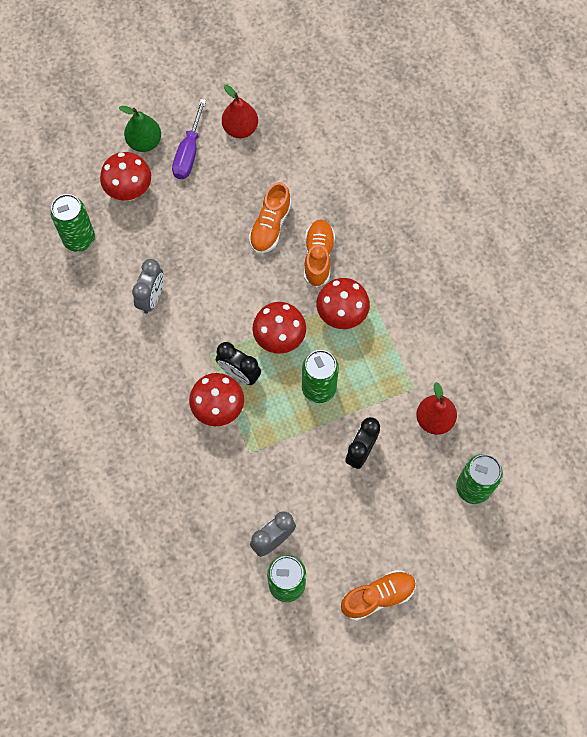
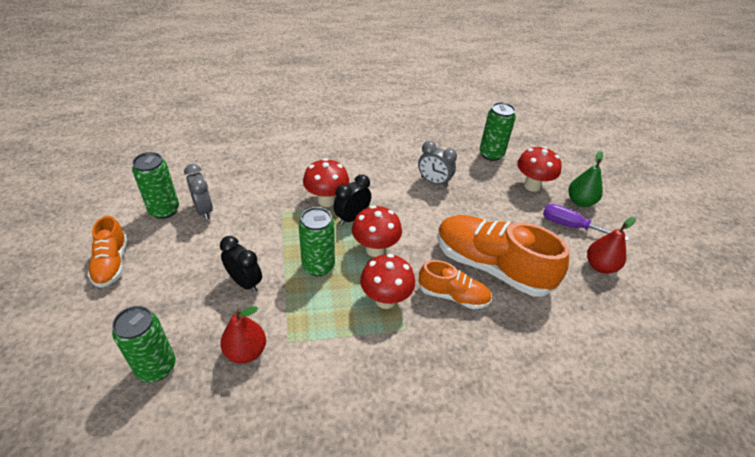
camera: 100 degrees right, 25 degrees down
orange shoe [249,182,292,254] -> orange shoe [437,215,569,296], size x1.83

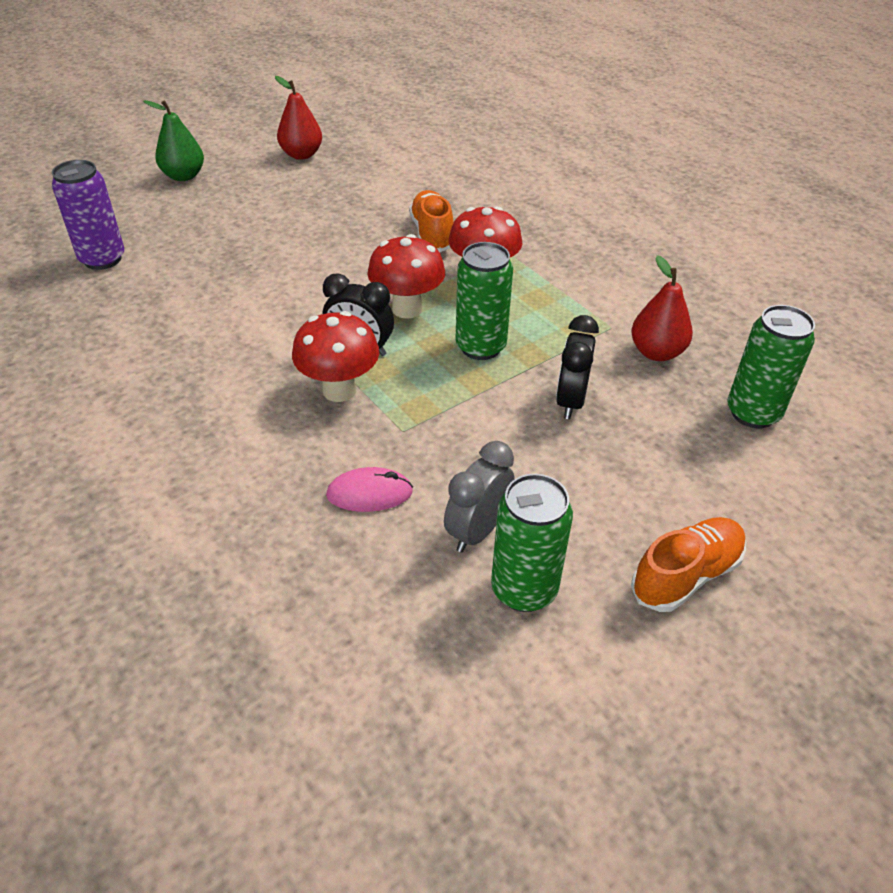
camera: 115 degrees left, 0 degrees up
grey clock [418,141,457,187] -> none
orange shoe [437,215,569,296] -> none
green can [480,102,516,161] -> purple can [52,160,124,270]
red mushroom [517,146,562,192] -> none
purple screwdriver [543,204,629,241] -> none
none -> pink mouse [326,467,413,512]

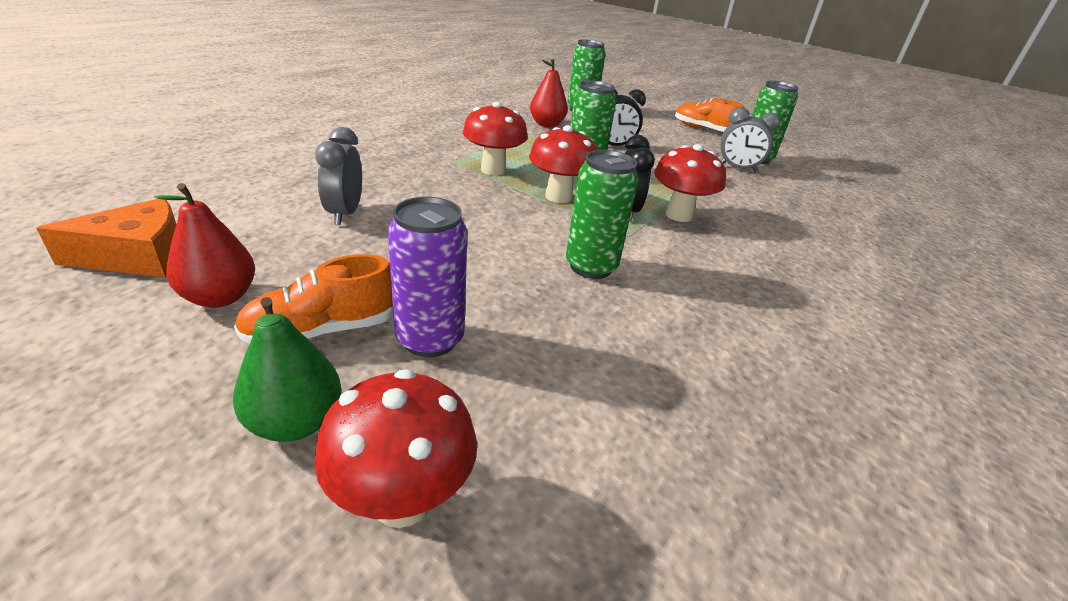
camera: 110 degrees left, 10 degrees down
purple can [52,160,124,270] -> purple can moved to [388,197,467,357]
pink mouse [326,467,413,512] -> none
orange shoe [409,190,454,252] -> orange shoe moved to [234,254,393,344]
none -> orange cheese [36,199,177,277]
none -> red mushroom [314,369,477,528]
none -> grey clock [315,127,362,225]
none -> green can [566,150,639,279]

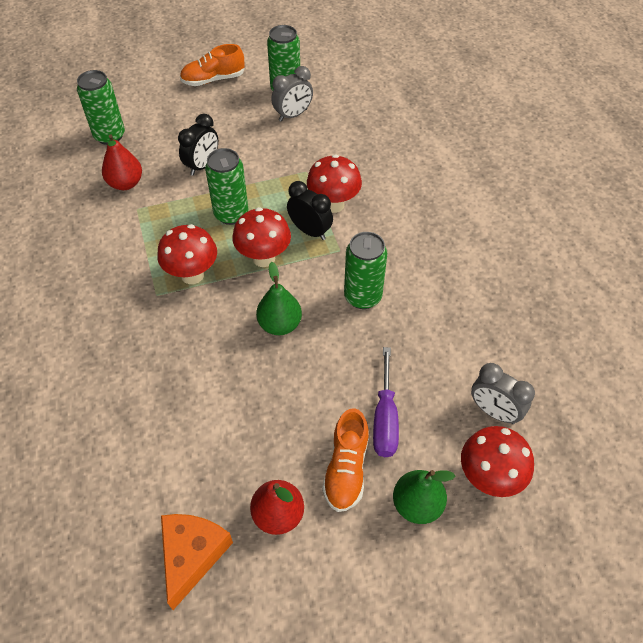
camera: 50 degrees left, 20 degrees up
grey clock [315,127,362,225] -> grey clock moved to [471,363,535,424]
purple can [388,197,467,357] -> purple screwdriver [373,347,399,457]
none -> green pear [256,262,302,335]

